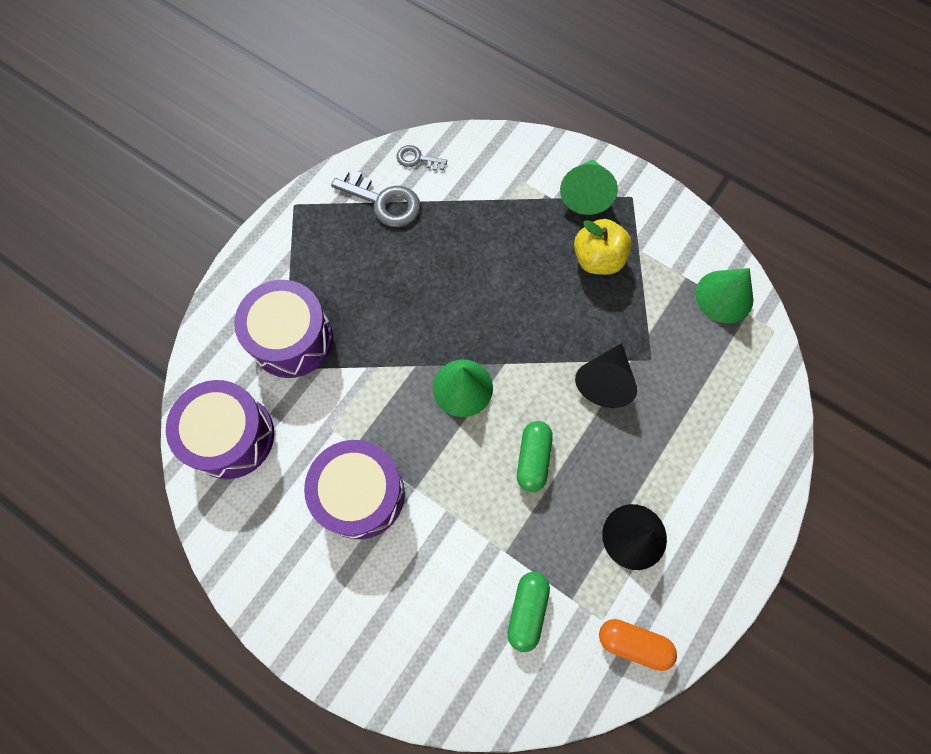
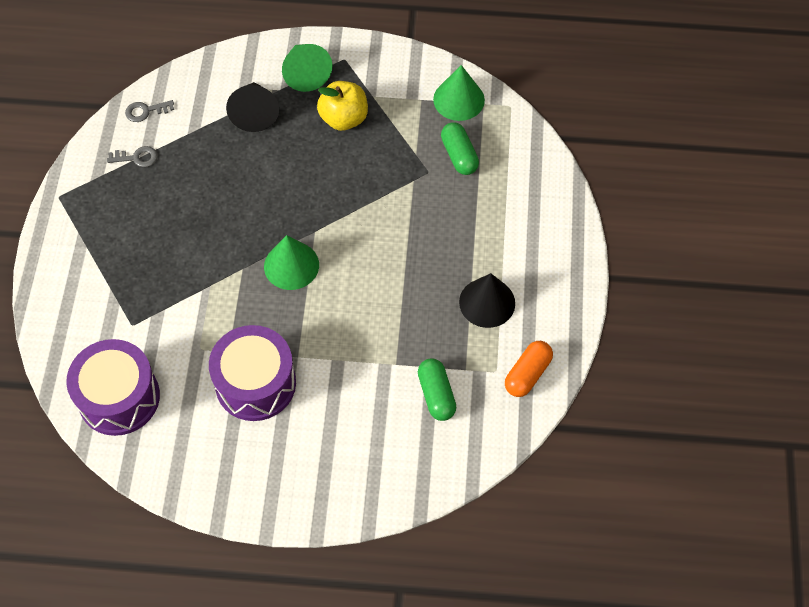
camera: 30 degrees left, 10 degrees down
purple drum [234,280,333,378] -> none
grey key [331,169,420,227] -> grey key [107,146,158,167], size x0.56
green capsule [517,421,553,492] -> green capsule moved to [441,122,479,175]
black cone [575,343,637,408] -> black cone moved to [226,82,279,132]
orange capsule [599,619,677,671] -> orange capsule turned 45 degrees counterclockwise [505,341,553,397]

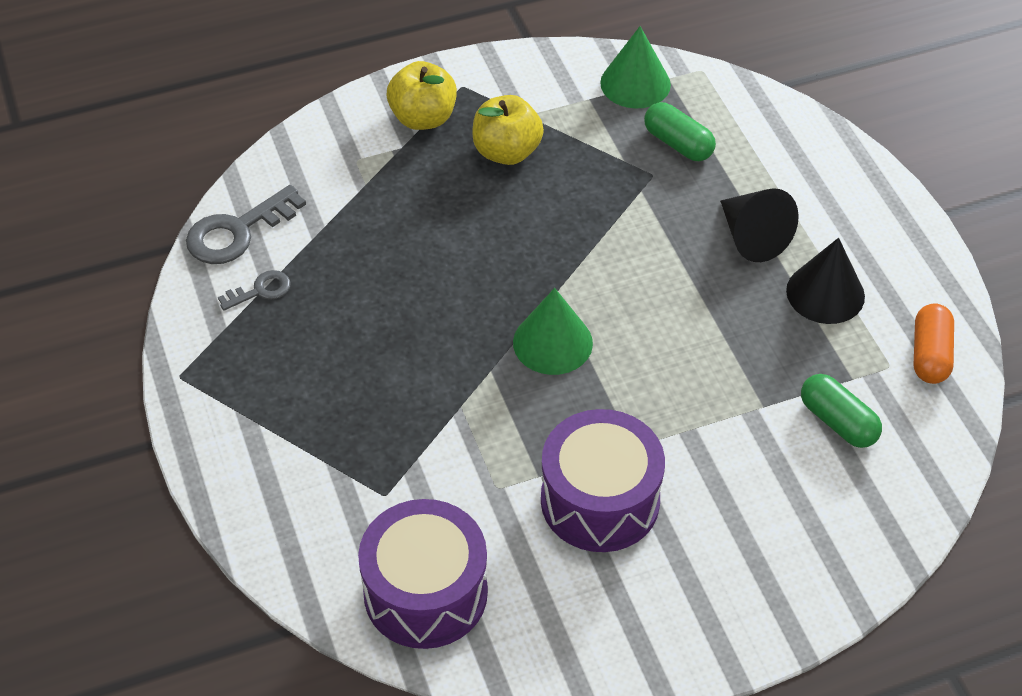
camera: 25 degrees left, 10 degrees down
grey key [125,100,174,122] -> grey key [186,185,306,264], size x1.80
black cone [226,82,279,132] -> black cone moved to [720,188,799,262]
green cone [282,44,332,92] -> yellow apple [387,61,457,130]

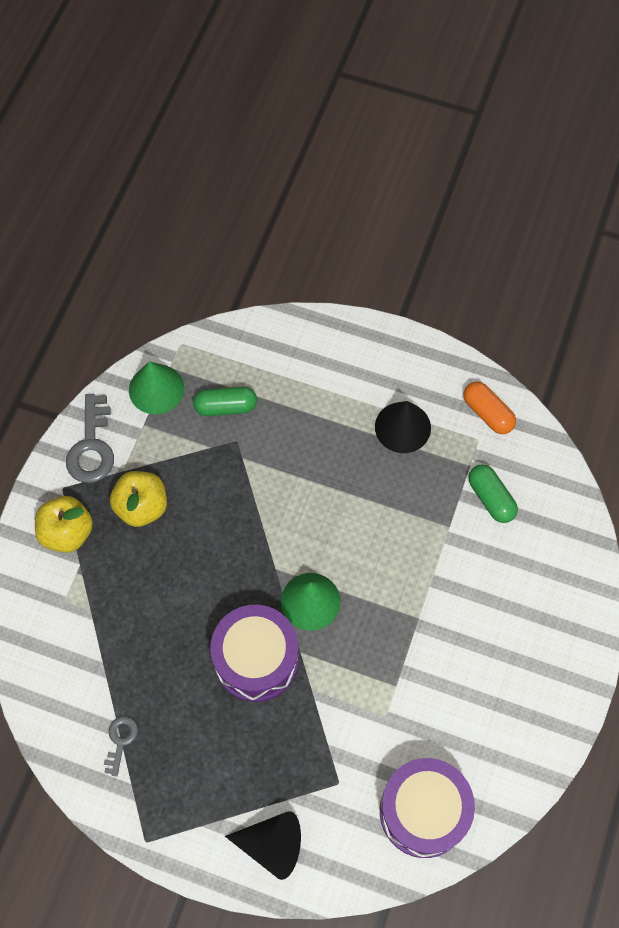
camera: 50 degrees left, 15 degrees up
grey key [186,185,306,264] -> grey key moved to [66,394,114,483]
purple drum [541,409,665,552] -> purple drum moved to [211,605,299,702]
black cone [720,188,799,262] -> black cone moved to [225,811,301,880]
green capsule [801,374,882,448] -> green capsule turned 60 degrees clockwise [469,464,518,523]

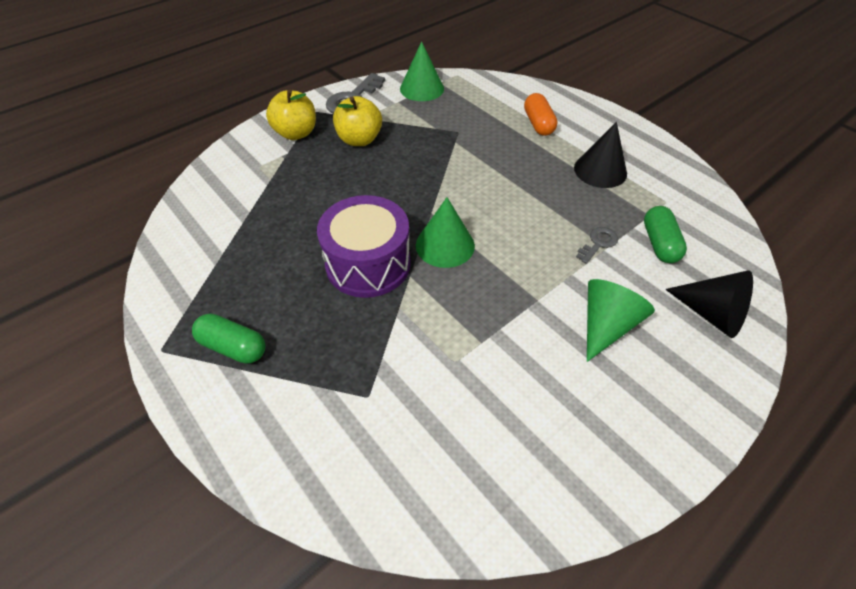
camera: 30 degrees right, 15 degrees down
grey key [104,716,138,776] -> grey key moved to [576,227,618,264]
green capsule [193,387,257,416] -> green capsule moved to [192,314,266,364]
black cone [225,811,301,880] -> black cone moved to [665,270,753,338]
purple drum [380,758,475,858] -> none
orange capsule [463,382,516,434] -> orange capsule moved to [524,93,558,136]
none -> green cone [587,279,655,362]

